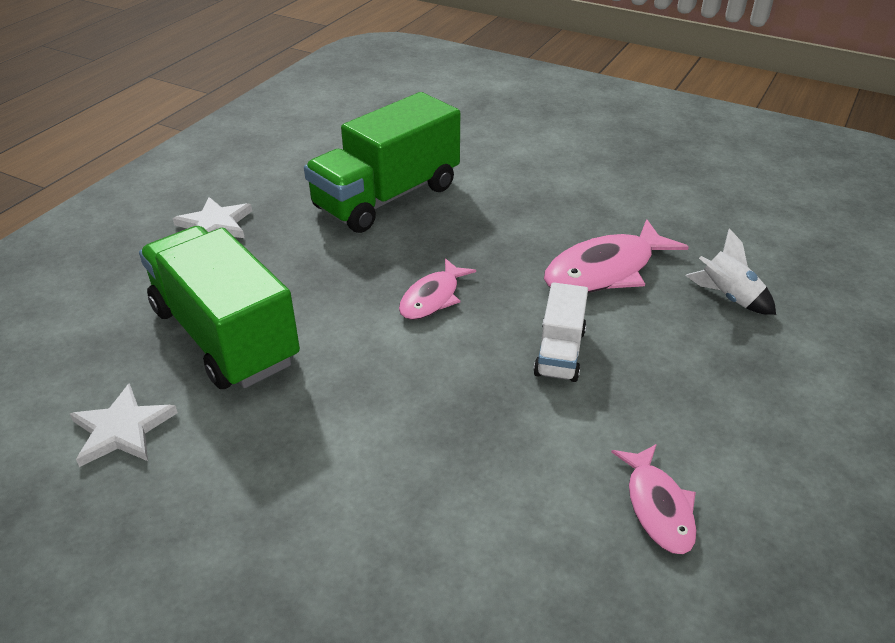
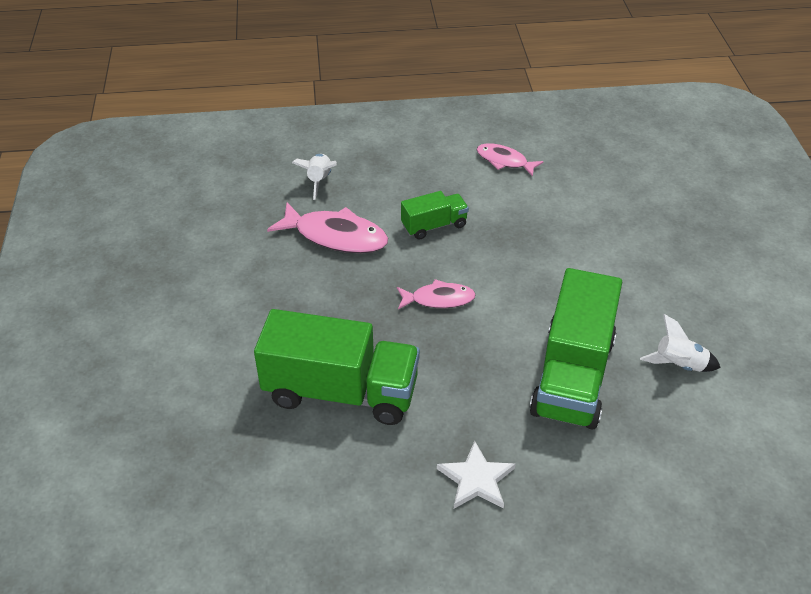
camera: 125 degrees left, 5 degrees up
white star [70,383,178,467] -> white rocket [640,314,721,372]
white truck [533,282,588,382] -> green truck [401,191,469,240]
pink fish [611,444,697,554] -> pink fish turned 105 degrees counterclockwise [477,143,544,177]

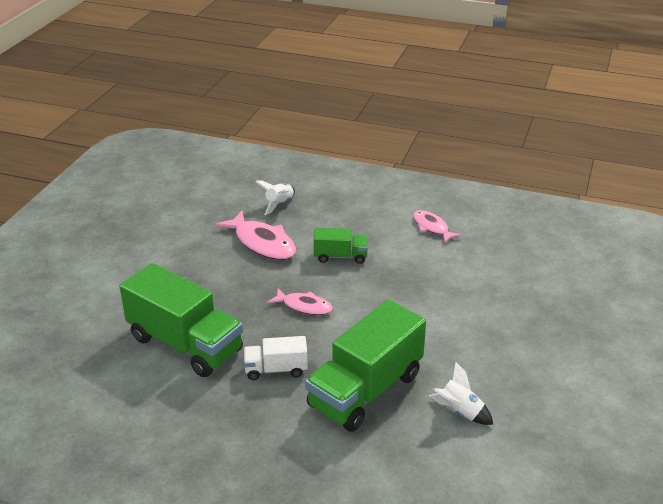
camera: 25 degrees right, 10 degrees down
white star [437,441,516,509] -> none
none -> white truck [243,336,308,380]

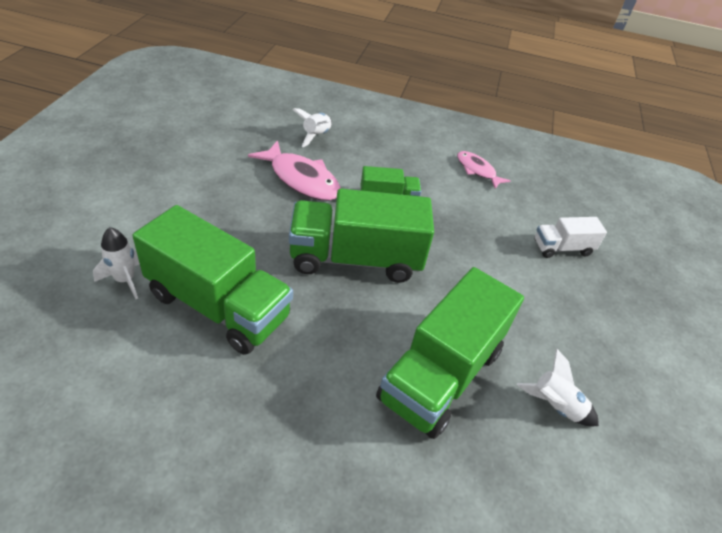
camera: 10 degrees left, 10 degrees up
white truck [243,336,308,380] -> white truck moved to [534,217,607,258]
pink fish [267,289,333,315] -> green truck [289,188,434,283]
none -> white rocket [93,227,140,299]

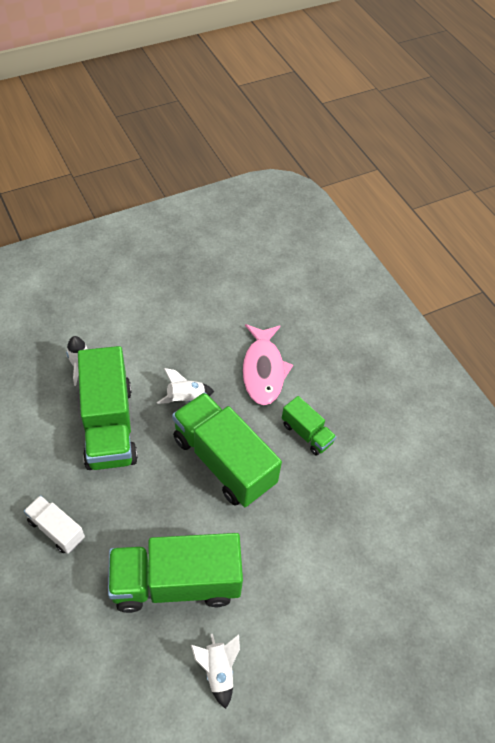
camera: 50 degrees right, 10 degrees up
white rocket [292,108,332,147] -> white rocket moved to [157,368,214,404]
pink fish [457,151,511,189] -> none
white truck [534,217,607,258] -> white truck moved to [24,495,85,554]

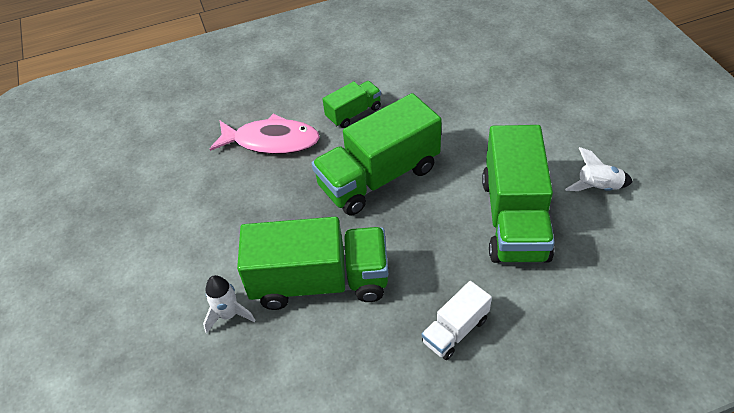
camera: 75 degrees left, 5 degrees down
white rocket [157,368,214,404] -> none

